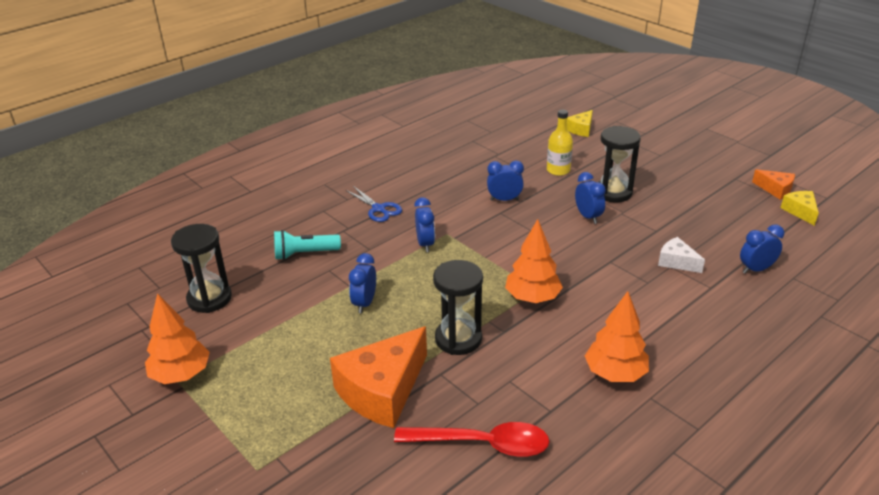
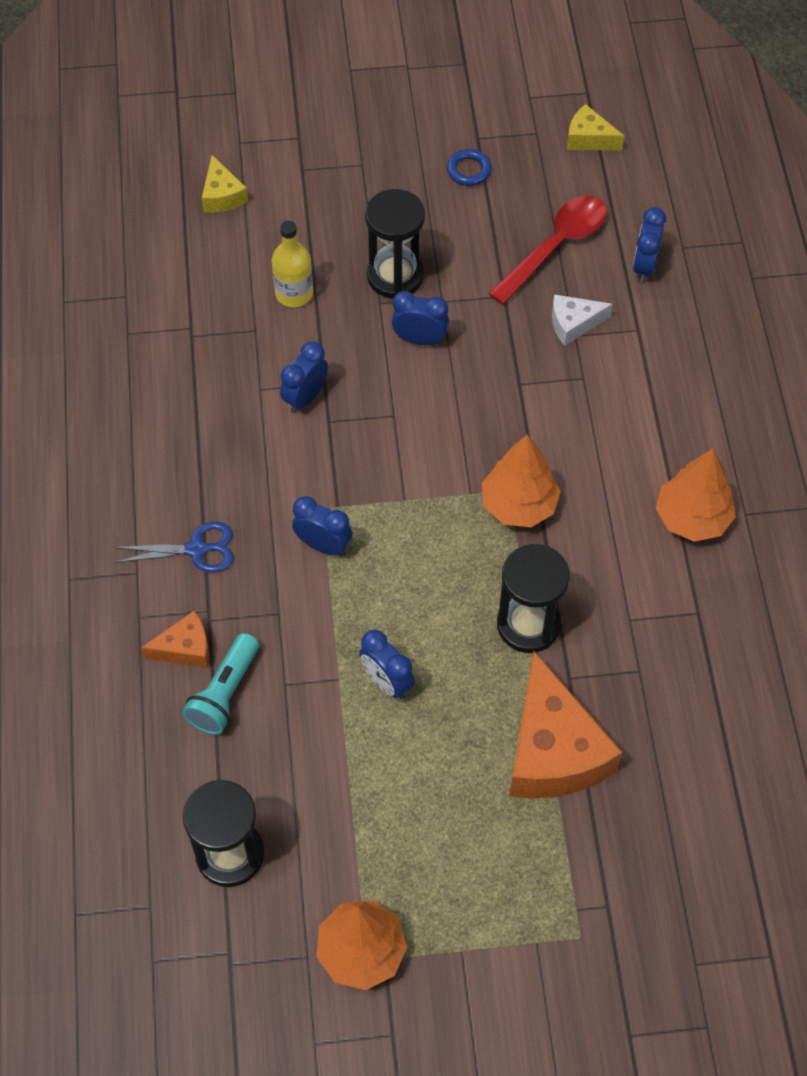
camera: 55 degrees left, 25 degrees up
red spoon [394,422,550,457] -> red spoon moved to [488,195,607,305]
orange cheese [752,169,795,200] -> orange cheese moved to [141,611,209,668]
none -> blue ring [447,149,492,186]

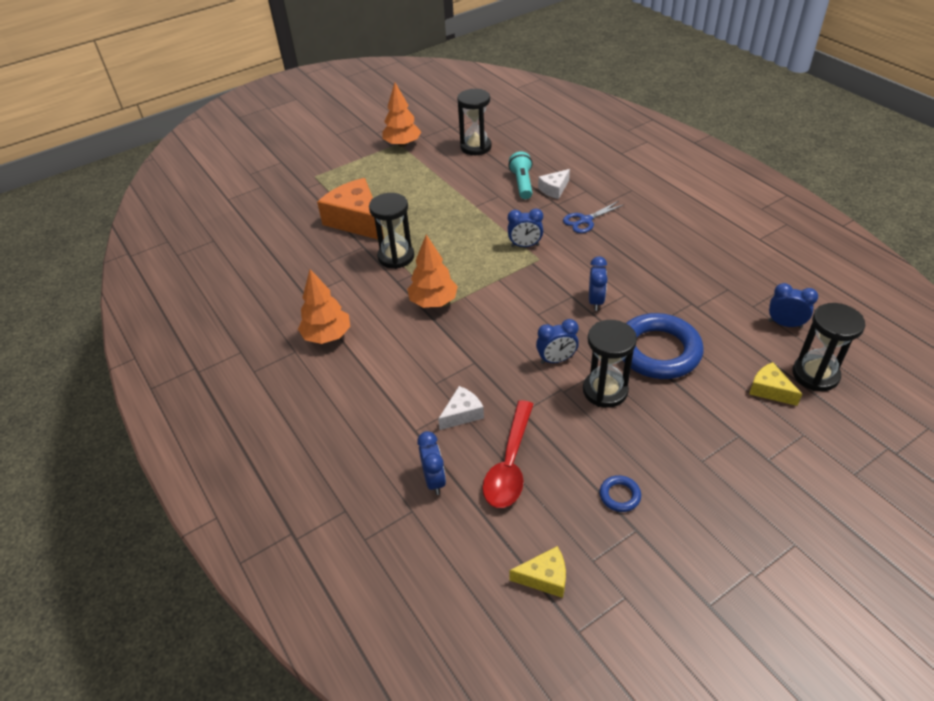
camera: 155 degrees right, 15 degrees down
orange cheese [141,611,209,668] -> white cheese [538,169,570,199]
yellow bottle [272,221,313,307] -> blue ring [623,313,703,379]
blue clock [359,630,415,699] -> blue clock moved to [769,283,818,328]
none -> black hourglass [792,303,865,391]

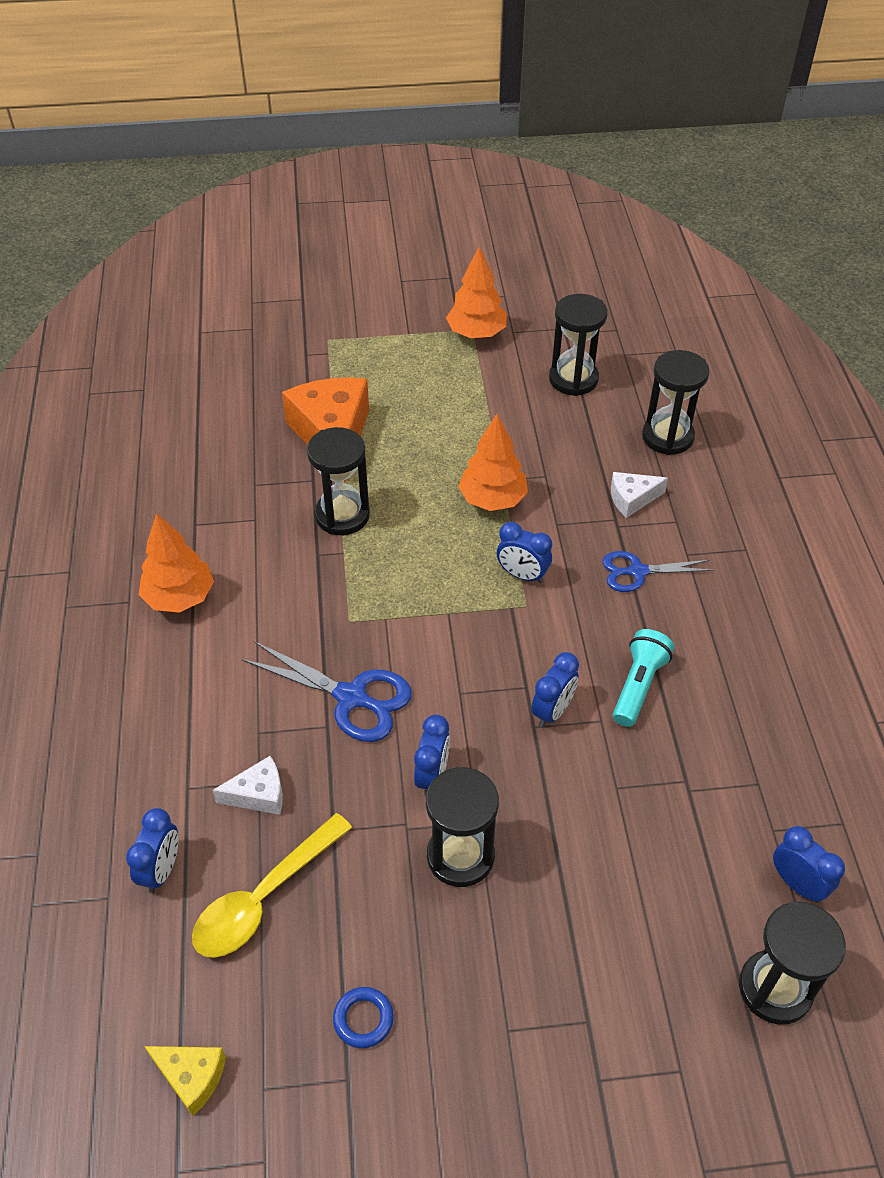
camera: 25 degrees right, 5 degrees up
orange tree [407,235,458,308] -> orange tree moved to [458,414,528,511]
red spoon [483,400,534,508] -> yellow spoon [192,813,352,958]
turquoise flashlight [508,151,533,199] -> turquoise flashlight moved to [613,629,674,727]
blue clock [536,319,579,364] -> blue clock turned 90 degrees counterclockwise [414,715,450,796]
blue ring [623,313,703,379] -> none
yellow cheese [749,362,802,406] -> none
none -> blue scissors [242,641,412,742]
none -> black hourglass [642,350,710,455]

